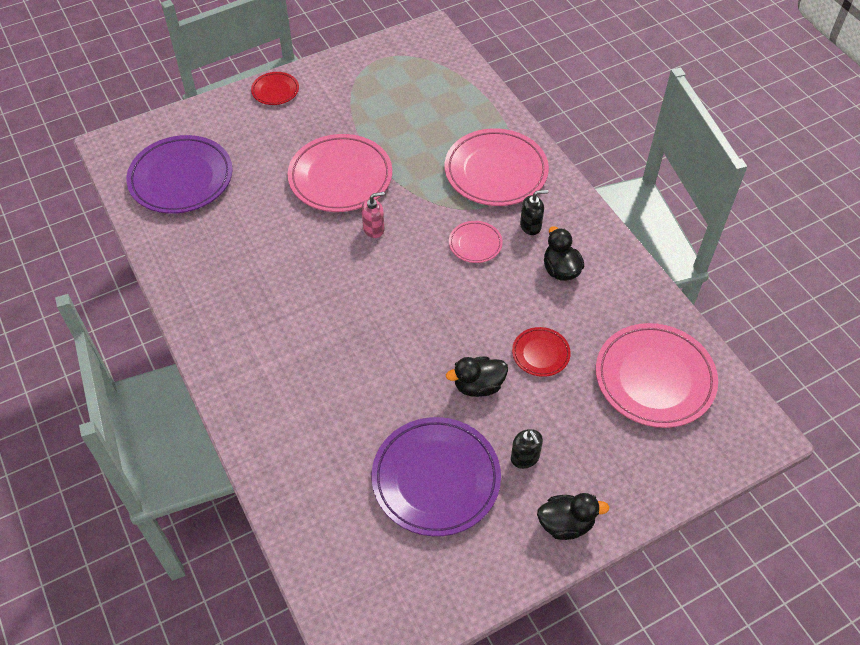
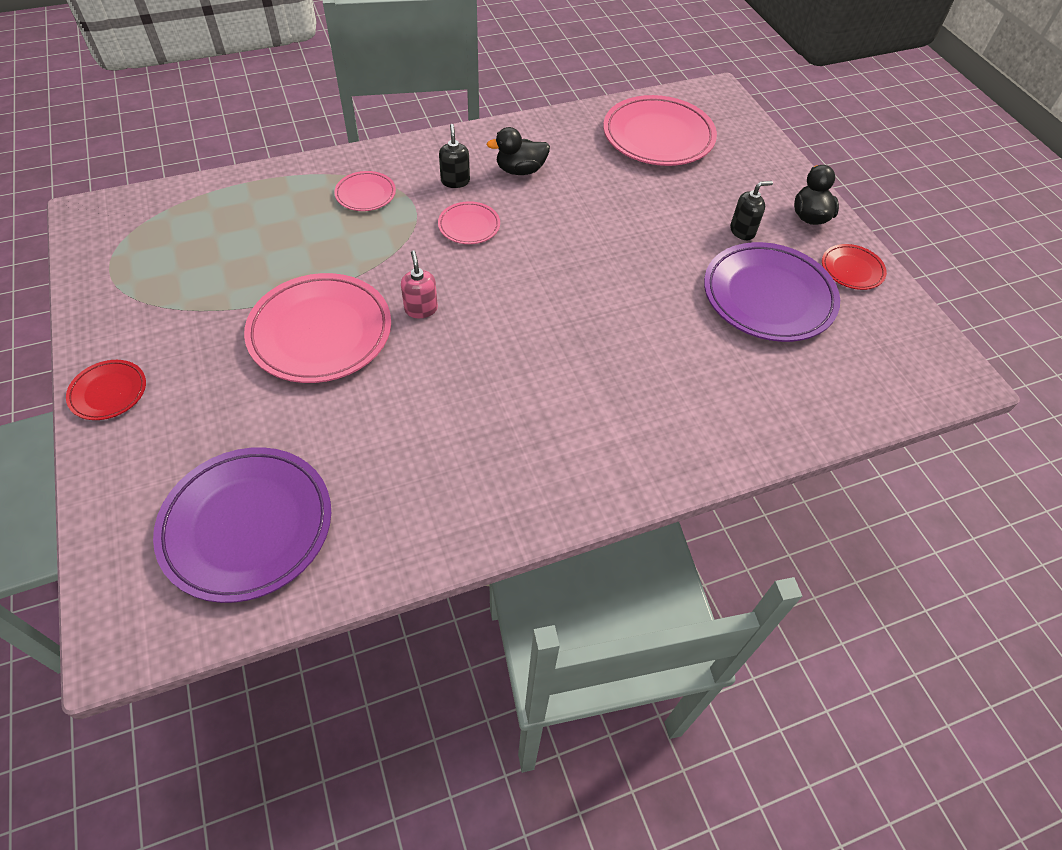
camera: 85 degrees left, 0 degrees up
pink plate [445,129,549,206] -> pink plate [334,171,396,211], size x0.49
black duck [446,357,508,397] -> none
red plate [512,327,571,377] -> red plate moved to [822,244,887,290]

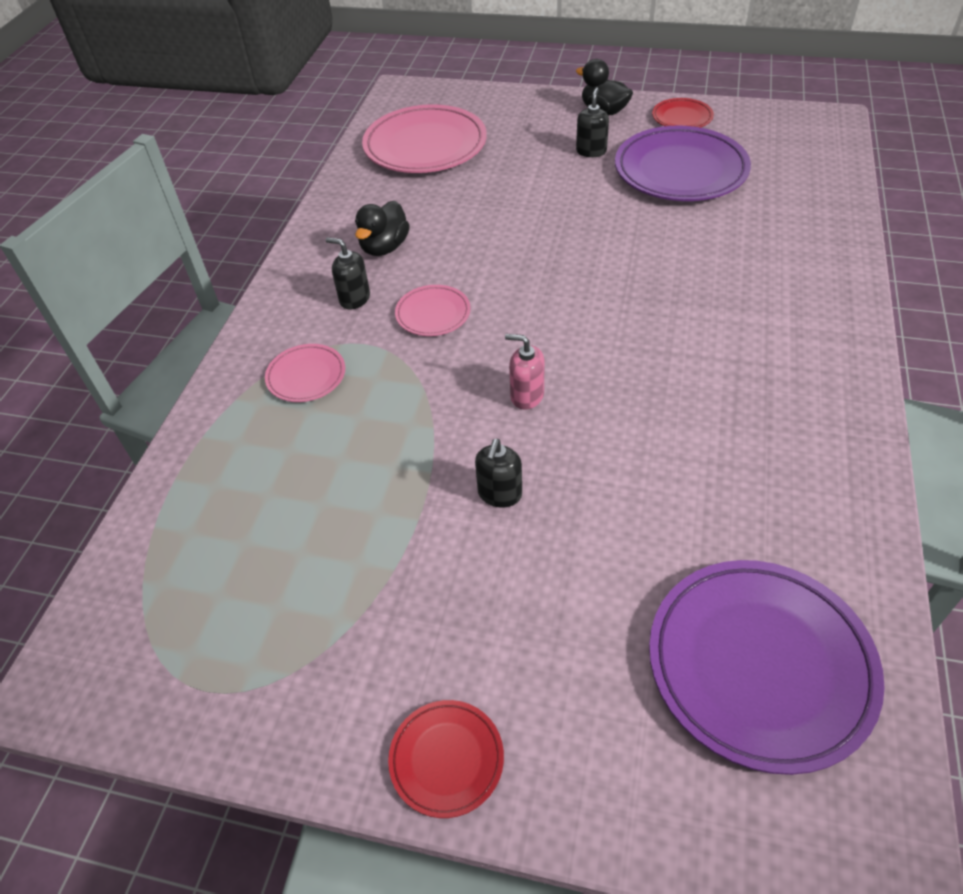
camera: 50 degrees left, 5 degrees down
pink plate [244,273,391,383] -> black soap dispenser [475,439,522,507]

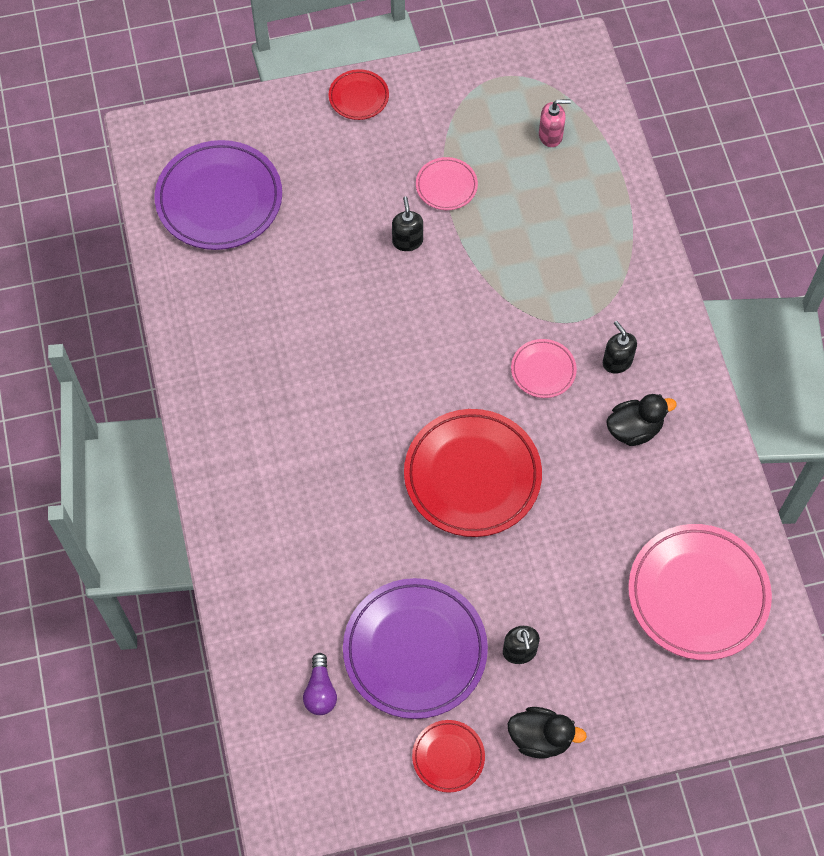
camera: 150 degrees right, 15 degrees up
pink plate [265,344,345,402] -> pink plate moved to [416,157,478,210]
black soap dispenser [326,237,370,309] -> black soap dispenser turned 120 degrees counterclockwise [603,321,637,374]
black duck [355,201,410,256] -> black duck turned 75 degrees clockwise [606,394,677,446]
pink soap dispenser [505,334,545,410] -> pink soap dispenser moved to [539,100,571,147]
none -> purple light bulb [303,653,337,715]
none -> red plate [404,409,542,537]

